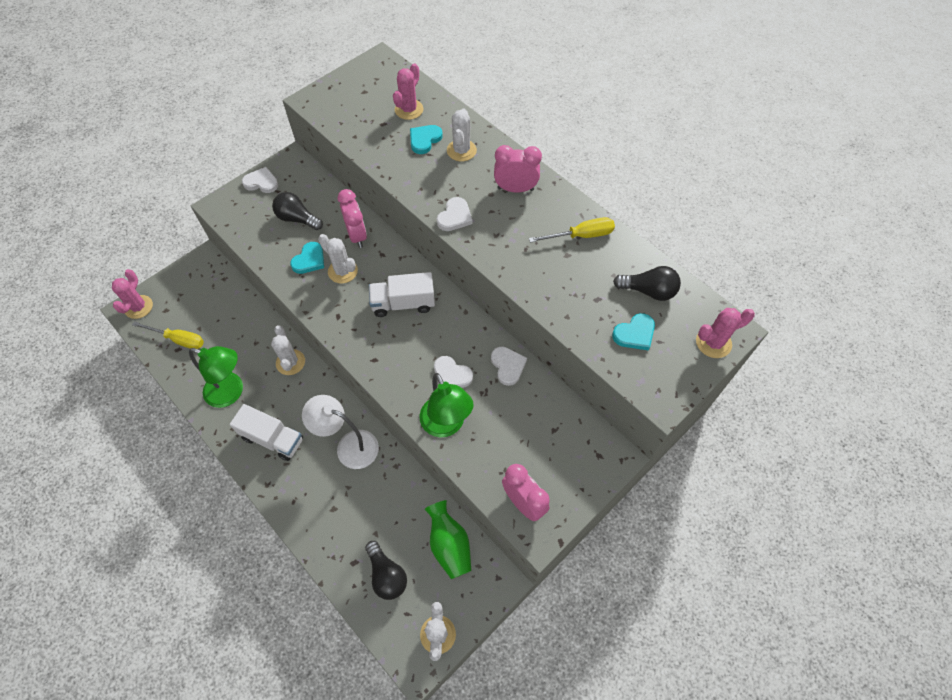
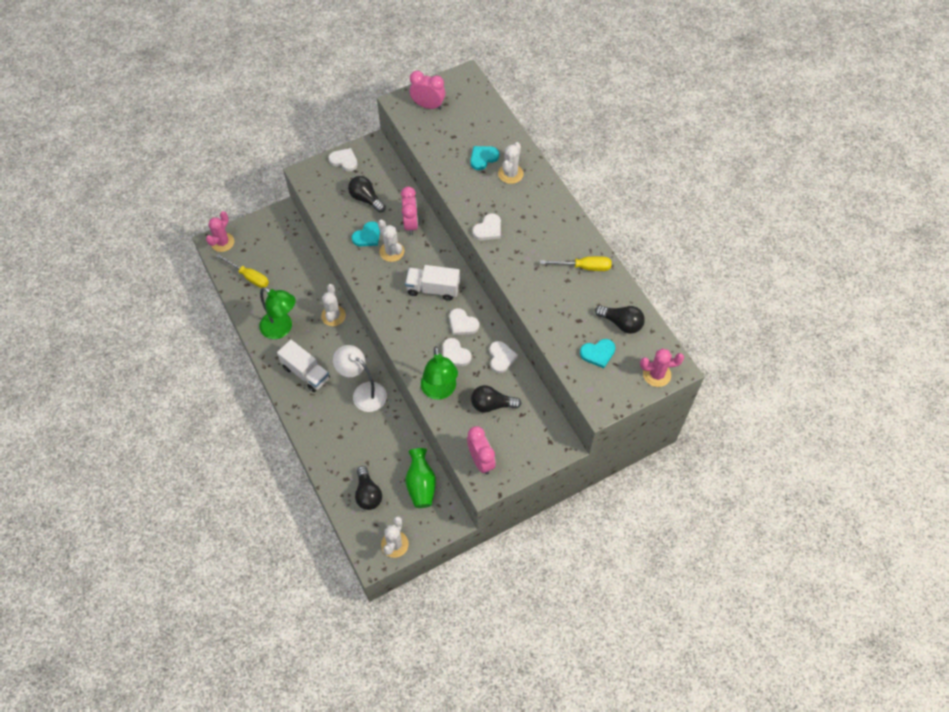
camera: 15 degrees right, 0 degrees up
pink cactus [393,63,423,120] -> none
pink clock [494,145,542,193] -> pink clock moved to [410,70,445,110]
none -> white heart [449,308,479,335]
none -> black light bulb [471,385,521,413]

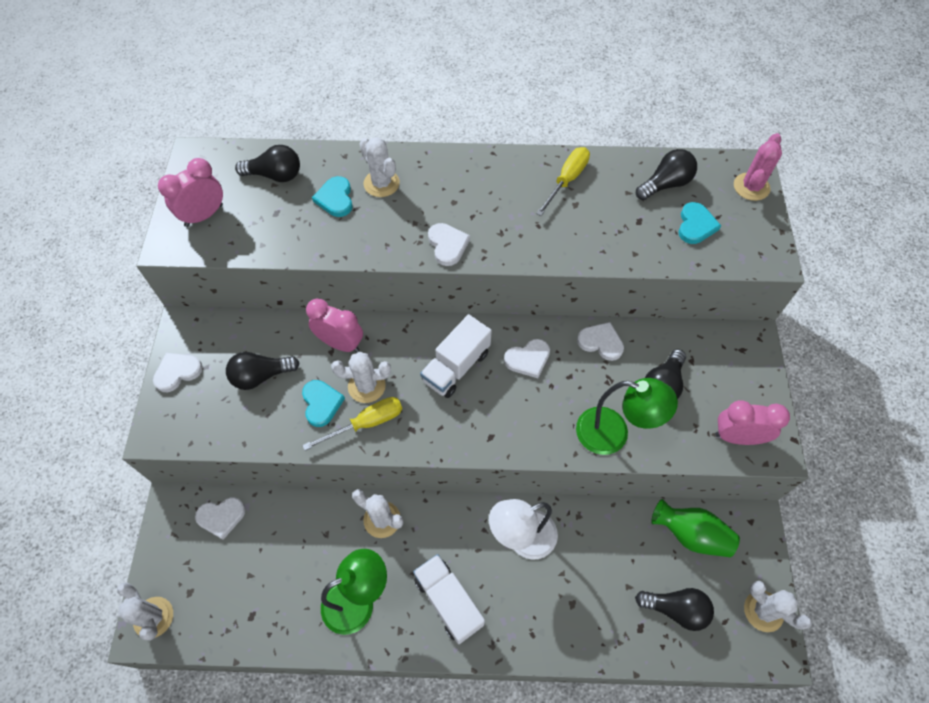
camera: 60 degrees left, 0 degrees up
pink cactus [206,211,234,252] -> white cactus [117,582,173,640]
yellow screwdriver [216,254,269,288] -> yellow screwdriver moved to [302,397,402,451]
white truck [277,340,330,392] -> white truck turned 105 degrees counterclockwise [413,554,485,644]
white heart [443,338,472,366] -> white heart moved to [195,497,246,540]
none -> black light bulb [235,145,300,182]

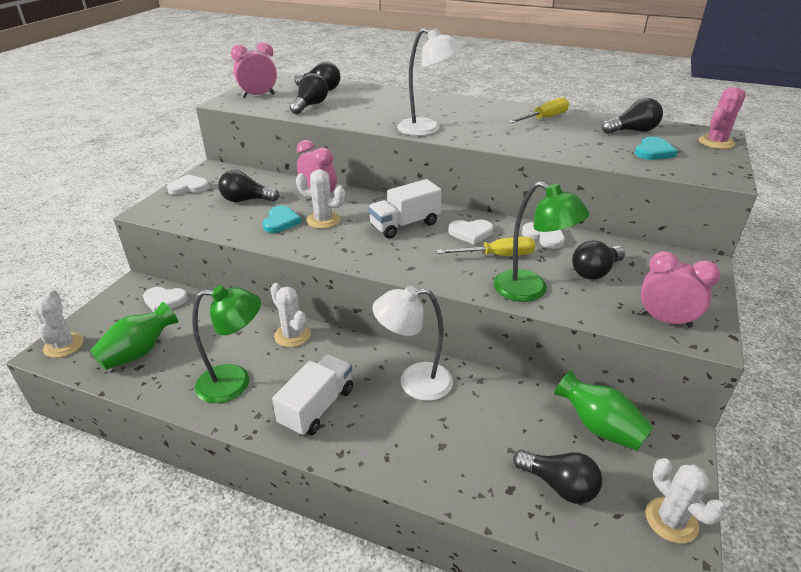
camera: 20 degrees right, 25 degrees down
yellow screwdriver [302,397,402,451] -> yellow screwdriver moved to [437,237,535,256]
turquoise heart [312,176,353,217] -> none
white cactus [360,137,400,197] -> none
white truck [413,554,485,644] -> white truck turned 45 degrees clockwise [272,354,353,437]
white heart [428,223,470,266] -> white lamp [397,28,463,136]
none -> green vase [90,302,178,370]
none -> black light bulb [290,73,328,114]

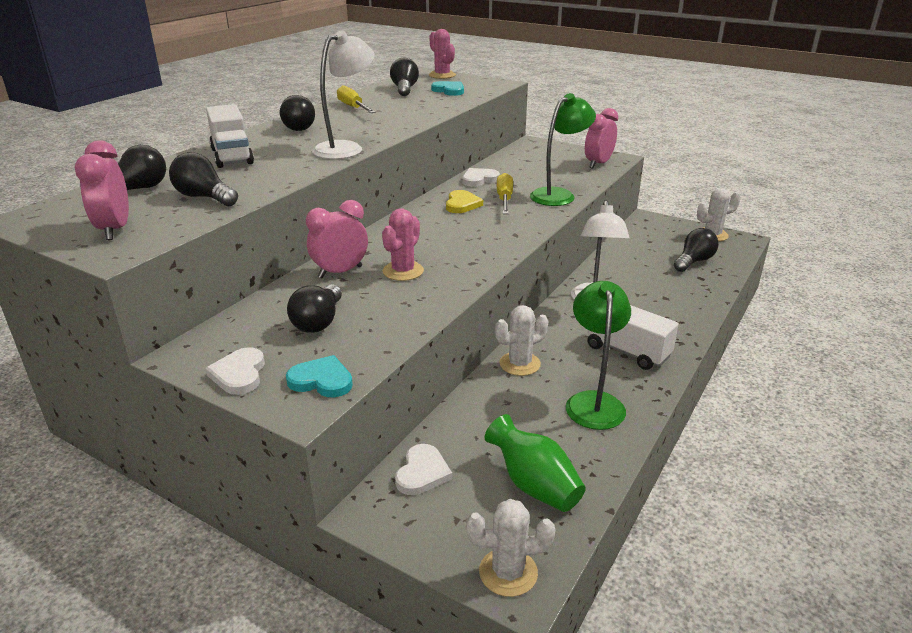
camera: 80 degrees left, 5 degrees down
turquoise heart [263,205,302,233] -> turquoise heart moved to [286,355,353,397]
white cactus [296,169,345,229] -> pink cactus [382,209,424,281]
white truck [368,179,442,239] -> white truck moved to [206,104,254,168]
white heart [448,220,493,245] -> yellow heart [446,190,483,213]
green vase [554,370,654,451] -> none
black light bulb [572,240,625,280] -> black light bulb moved to [280,95,315,131]

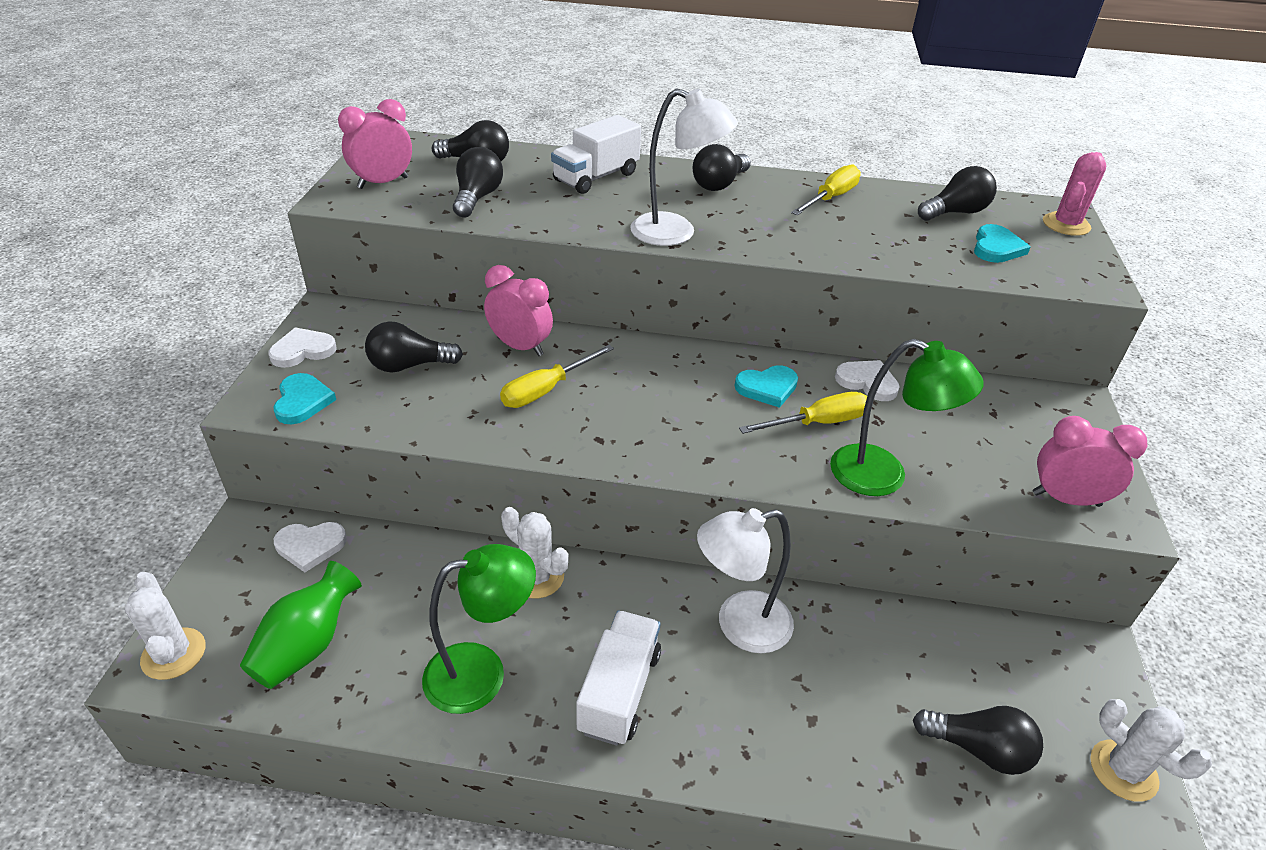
camera: 65 degrees right, 10 degrees up
pink cactus [382,209,424,281] -> yellow screwdriver [500,345,614,408]
yellow heart [446,190,483,213] -> turquoise heart [734,365,798,408]

